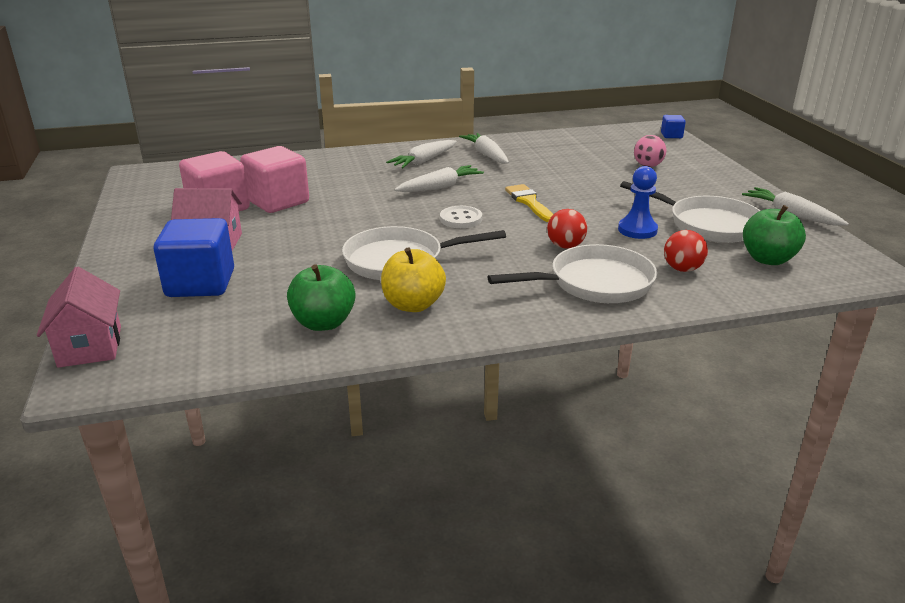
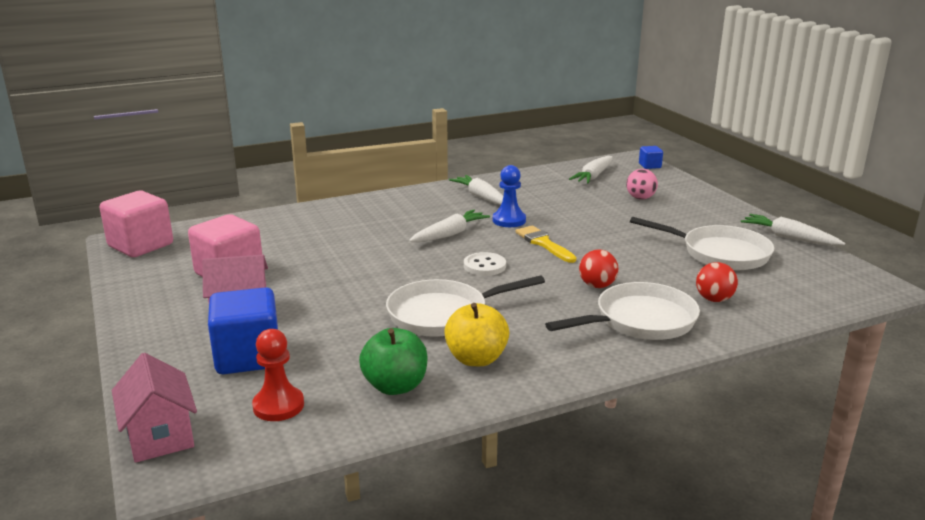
camera: 10 degrees left, 5 degrees down
pink cube [240,146,309,213] -> pink cube moved to [100,191,173,257]
white carrot [386,140,457,168] -> white carrot moved to [569,156,612,184]
blue pawn [618,166,658,239] -> blue pawn moved to [493,165,526,227]
green apple [743,205,806,265] -> none
none -> red pawn [252,329,304,421]

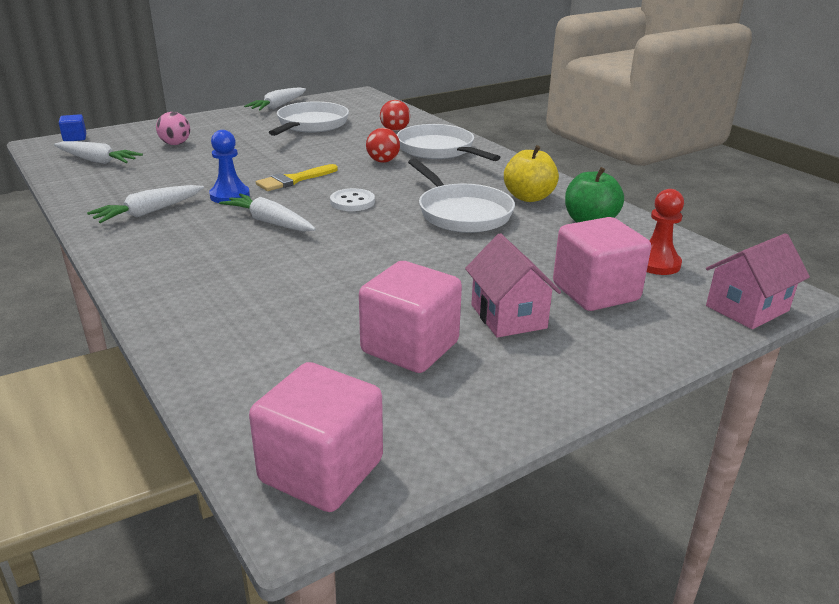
camera: 100 degrees left, 5 degrees up
blue cube [208,287,278,374] -> pink cube [553,217,651,311]

